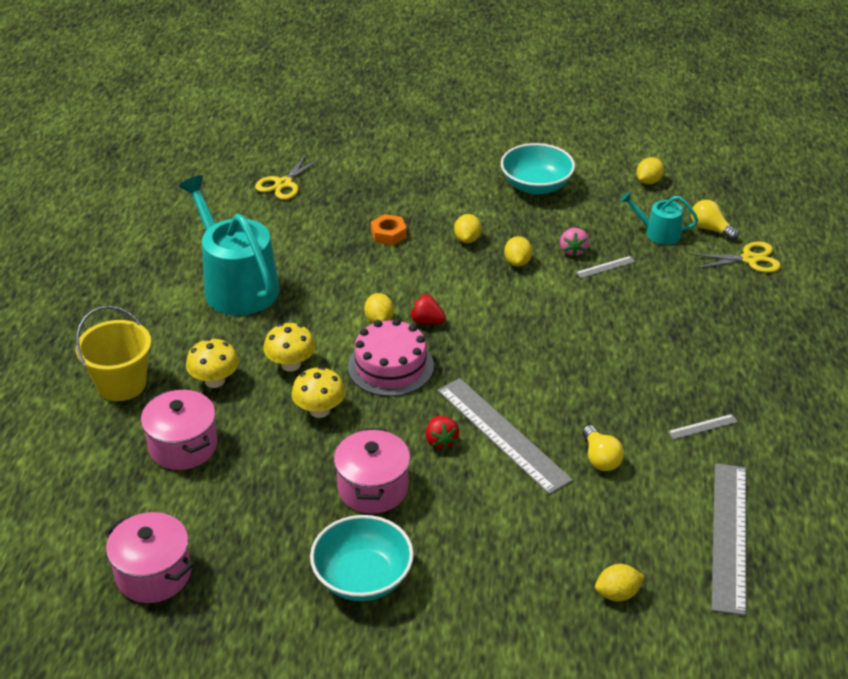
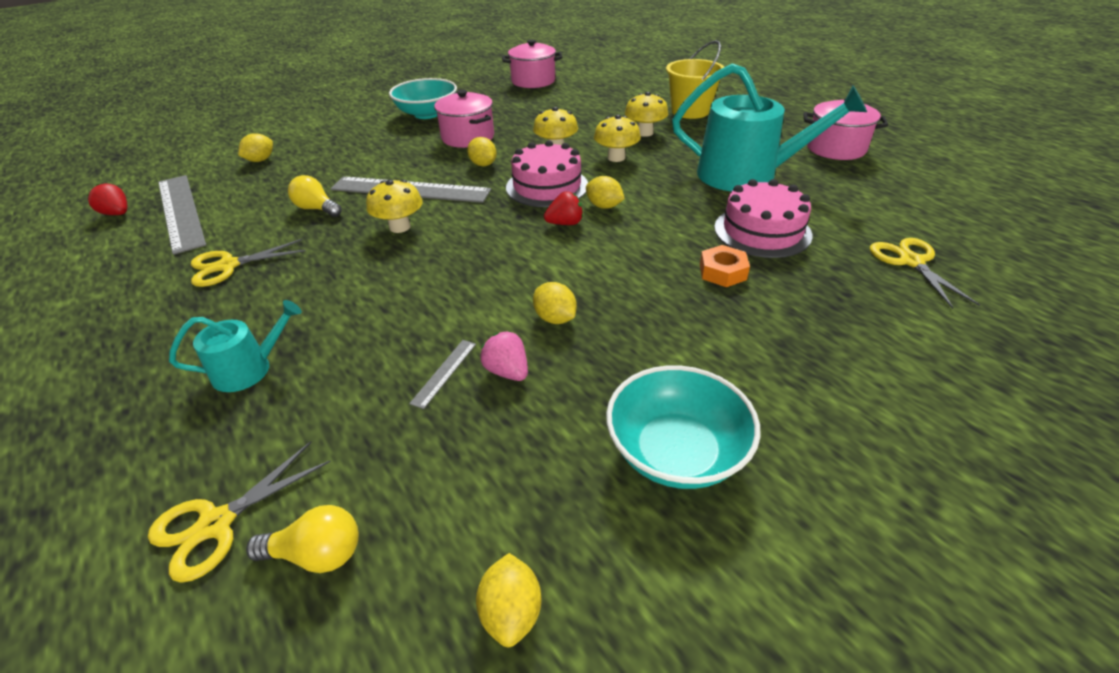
camera: 140 degrees right, 0 degrees up
pink pot [141,390,217,470] -> pink pot moved to [803,98,888,160]
red strawberry [426,416,459,450] -> red strawberry moved to [87,184,127,215]
yellow lemon [454,214,482,243] -> yellow lemon moved to [467,137,497,166]
turquoise watering can [620,192,698,245] -> turquoise watering can moved to [169,300,302,392]
grey ruler [668,414,738,440] -> yellow scissors [191,239,306,287]
none -> yellow mushroom [366,180,423,233]
none -> pink cake [714,179,812,258]

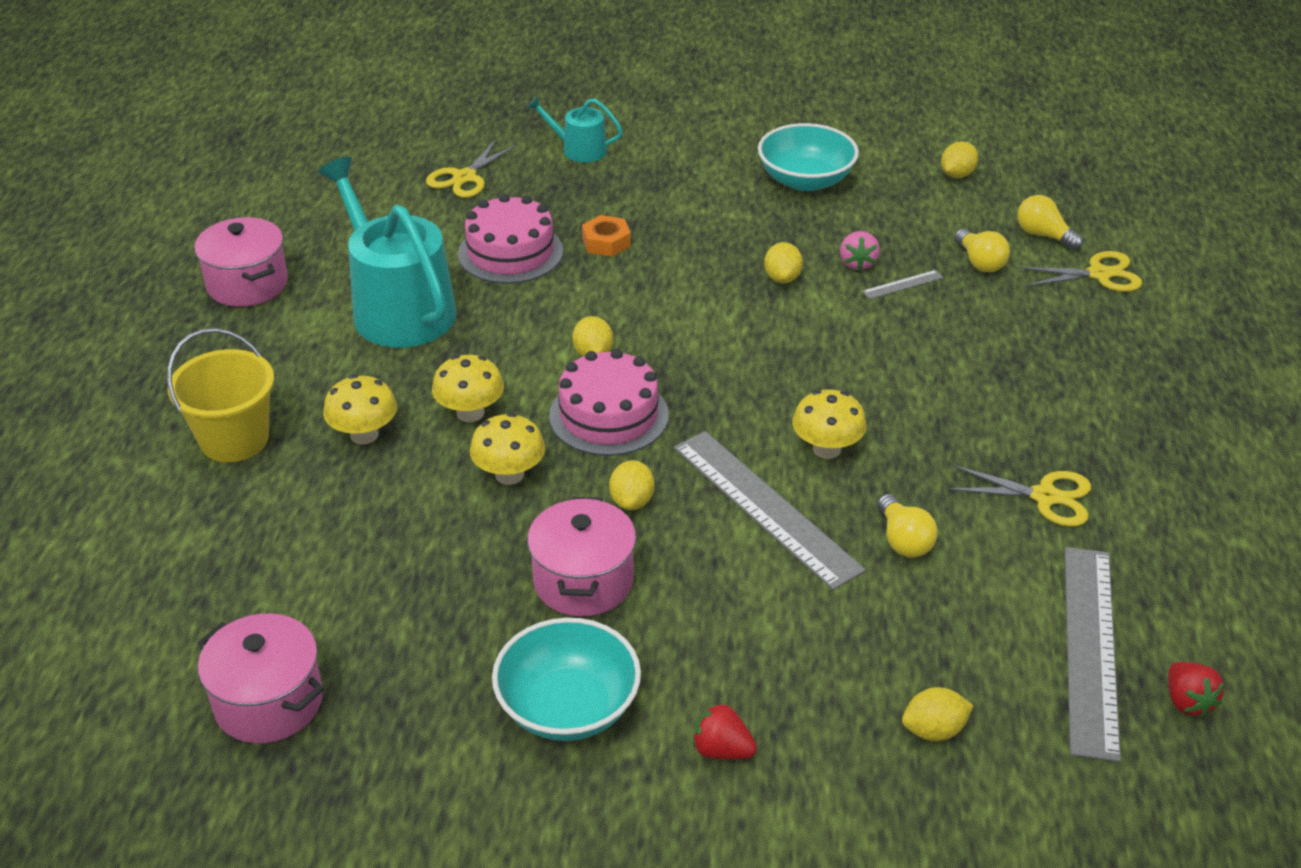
camera: 140 degrees left, 0 degrees up
turquoise watering can [169,300,302,392] -> turquoise watering can moved to [527,96,623,163]
red strawberry [544,191,583,225] -> red strawberry moved to [693,703,757,760]
none -> yellow light bulb [954,229,1010,272]

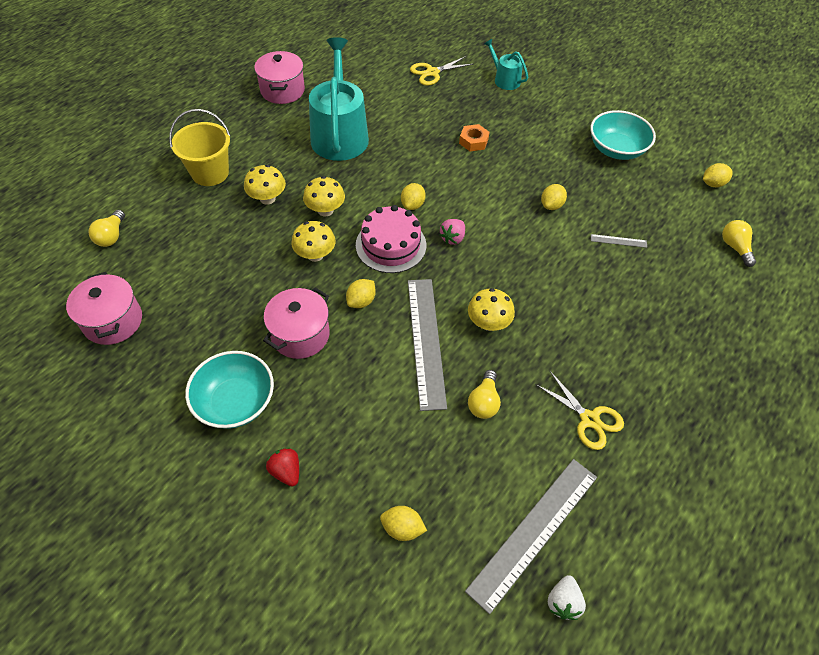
camera: 30 degrees right, 15 degrees up
pink cake [458,194,563,284] -> none
pink strawberry [840,231,880,271] -> pink strawberry moved to [439,219,465,245]
yellow light bulb [954,229,1010,272] -> yellow light bulb moved to [88,210,125,247]
yellow scissors [1017,251,1142,292] -> none
red strawberry [1168,662,1224,718] -> white strawberry [548,575,586,620]

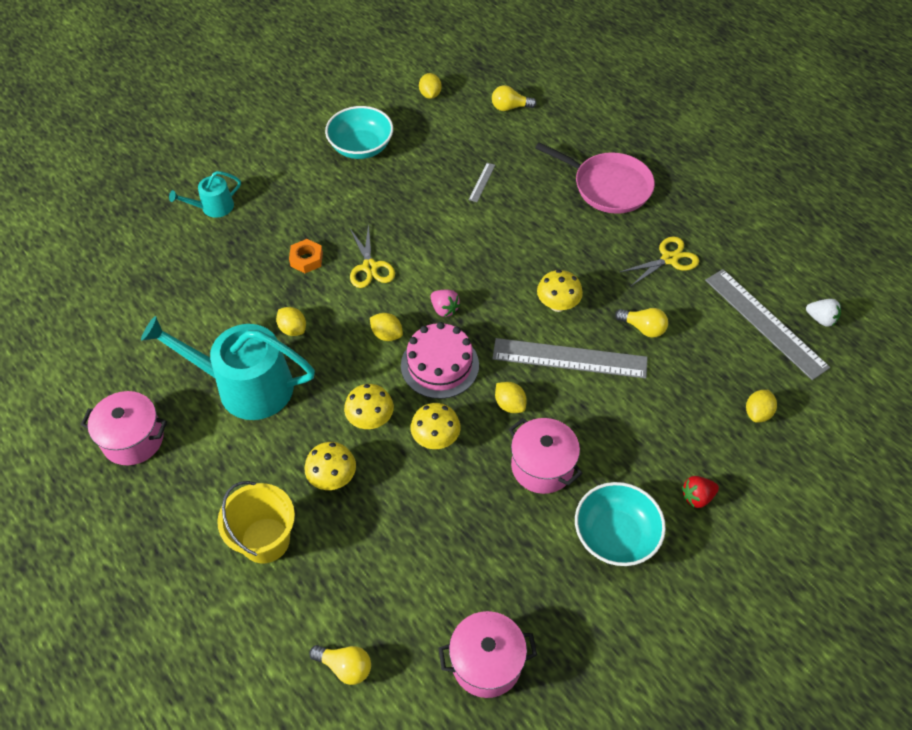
camera: 75 degrees left, 0 degrees up
yellow scissors [410,56,473,86] -> yellow scissors moved to [350,223,395,288]
yellow lemon [541,184,567,210] -> yellow lemon moved to [276,307,306,336]
none -> pink pan [535,142,655,214]

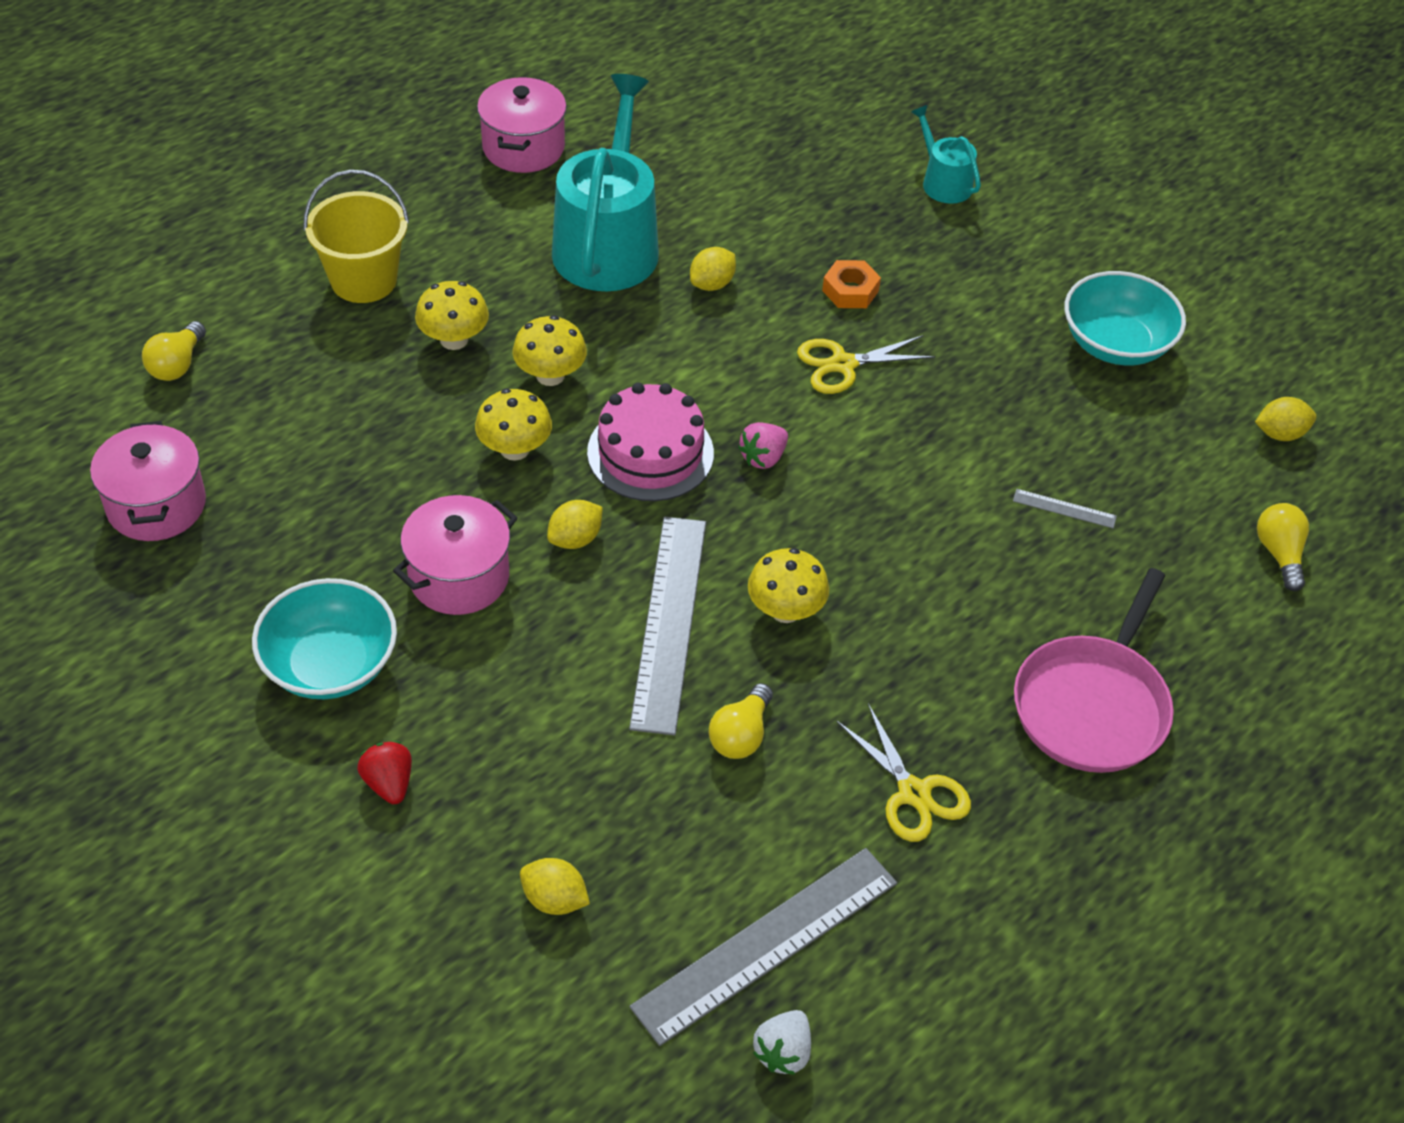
camera: 85 degrees right, 5 degrees down
yellow lemon [370,313,403,341] -> none

